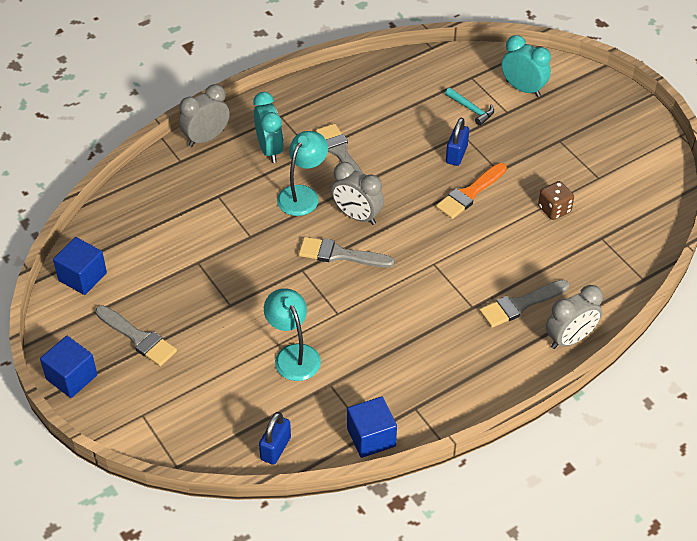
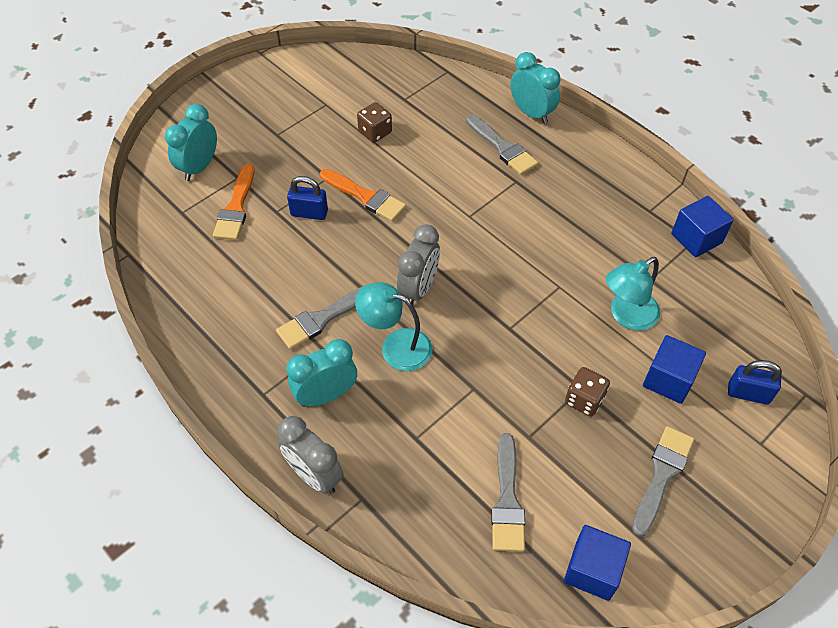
camera: 100 degrees left, 5 degrees up
blue cube [40,336,97,398] -> blue cube moved to [643,335,706,404]
blue padlock [259,412,291,465] -> blue padlock moved to [728,360,782,404]
grey brush [299,237,394,268] -> grey brush moved to [491,433,525,552]
turquoise hammer [445,88,494,126] -> orange brush [213,164,254,240]
grey clock [546,285,603,349] -> turquoise clock [510,52,561,124]
none -> brown dice [565,367,610,416]

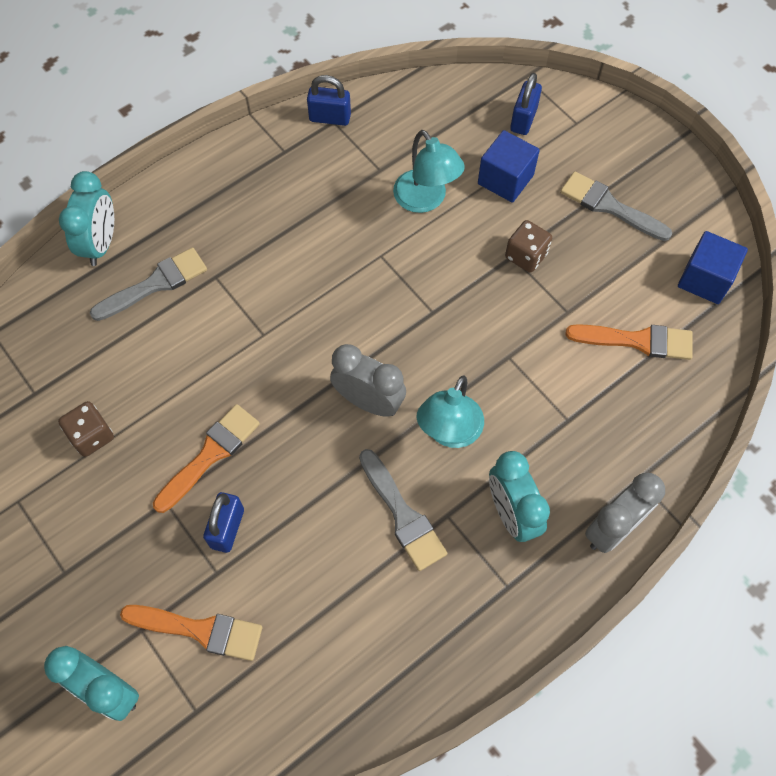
camera: 85 degrees left, 10 degrees up
grey brush [491,433,525,552] -> orange brush [566,324,693,360]
turquoise clock [510,52,561,124] -> turquoise clock turned 135 degrees clockwise [59,171,114,266]
blue cube [671,196,734,257] -> blue padlock [307,75,351,126]

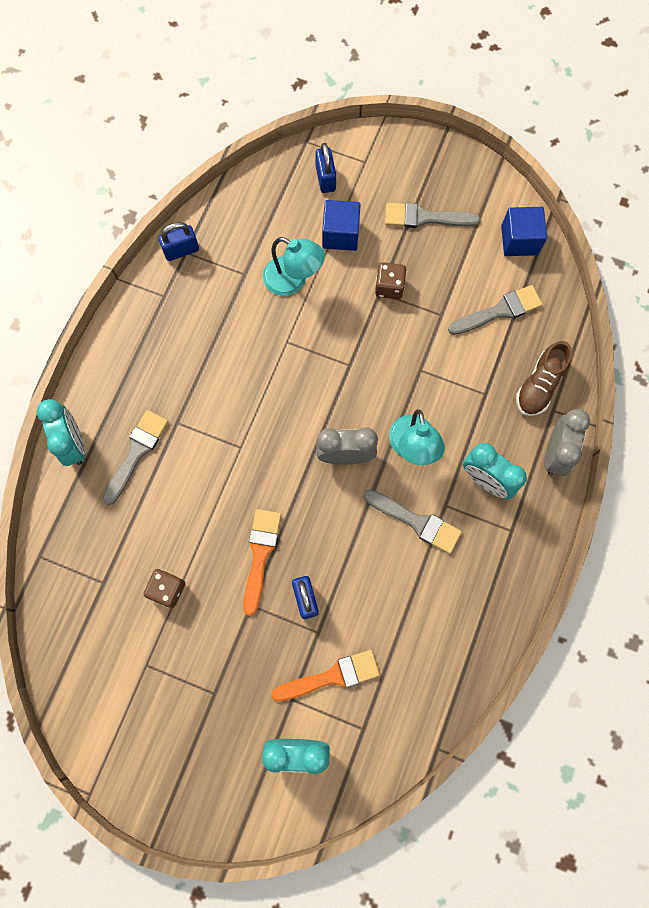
camera: 30 degrees left, 10 degrees up
orange brush [566,324,693,360] -> grey brush [448,285,543,335]
none -> brown shoe [516,341,572,416]

